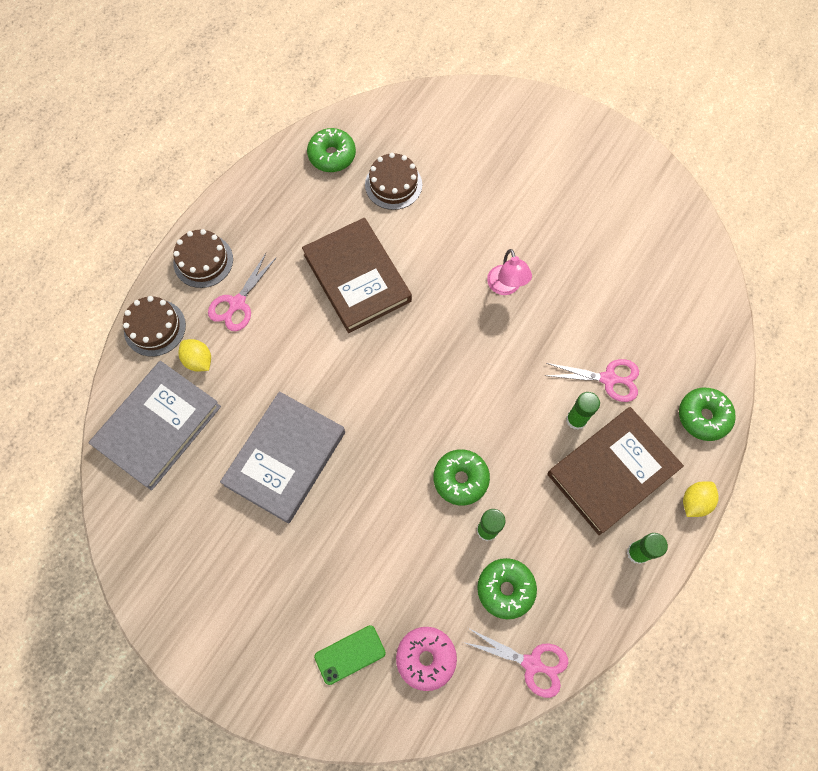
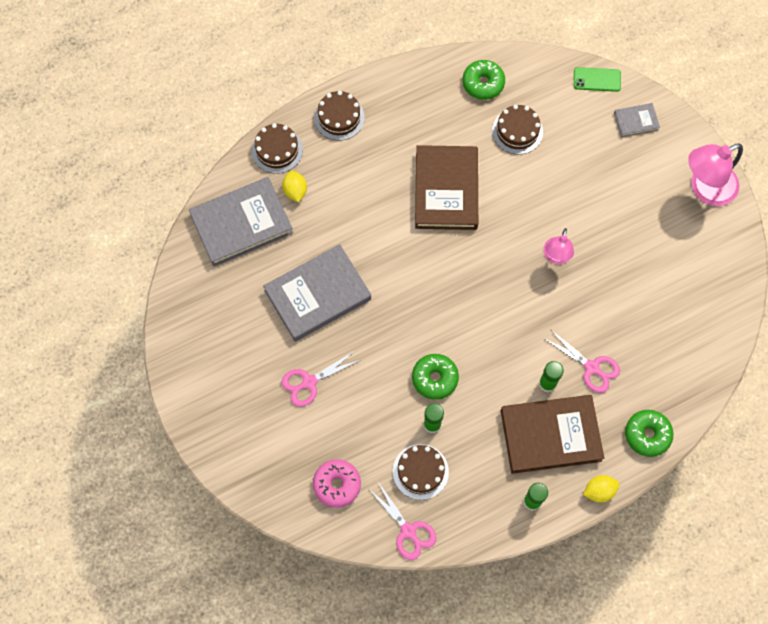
camera: 30 degrees right, 0 degrees up
pink scissors [208,253,277,331] -> pink scissors moved to [281,350,360,407]
green phone [314,625,386,685] -> green phone moved to [574,67,621,92]
green donut [477,558,537,619] -> brown cake [393,444,449,500]
none -> grey book [614,103,660,137]
none -> pink lamp [688,143,743,206]

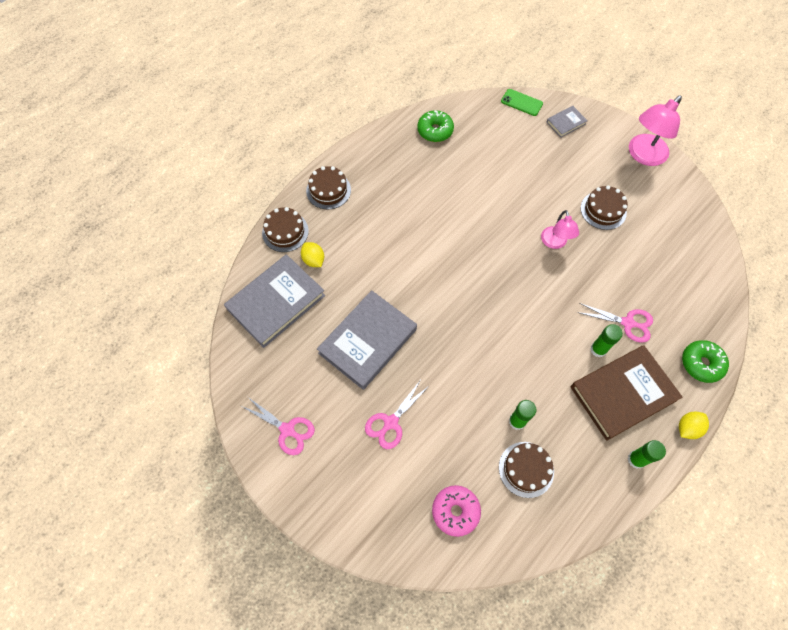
camera: 20 degrees left, 5 degrees down
pink scissors [369,482,436,560] -> pink scissors moved to [241,397,315,455]
green donut [412,354,459,400] -> none
brown book [415,145,478,230] -> none
brown cake [492,105,543,154] -> brown cake moved to [581,185,628,230]
green phone [574,67,621,92] -> green phone turned 45 degrees clockwise [501,89,543,116]

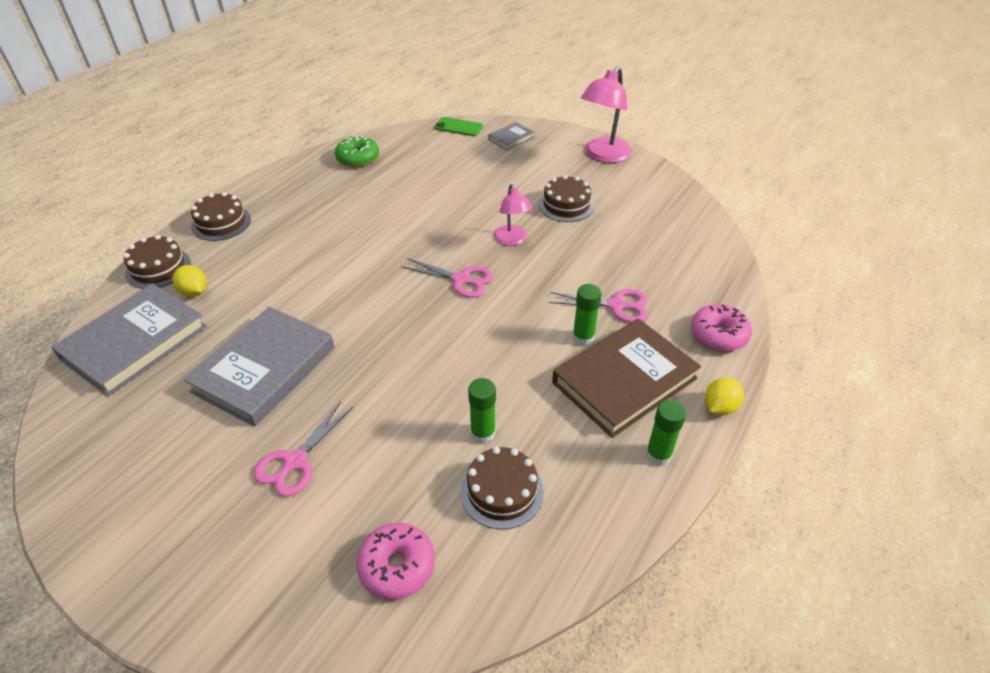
camera: 10 degrees left, 20 degrees down
pink scissors [241,397,315,455] -> pink scissors moved to [401,258,493,298]
green donut [682,340,729,383] -> pink donut [691,304,752,351]

